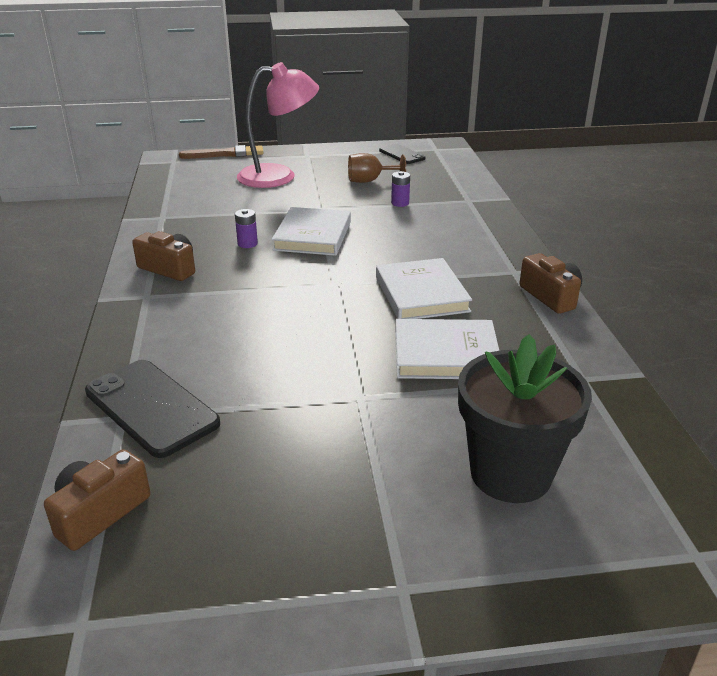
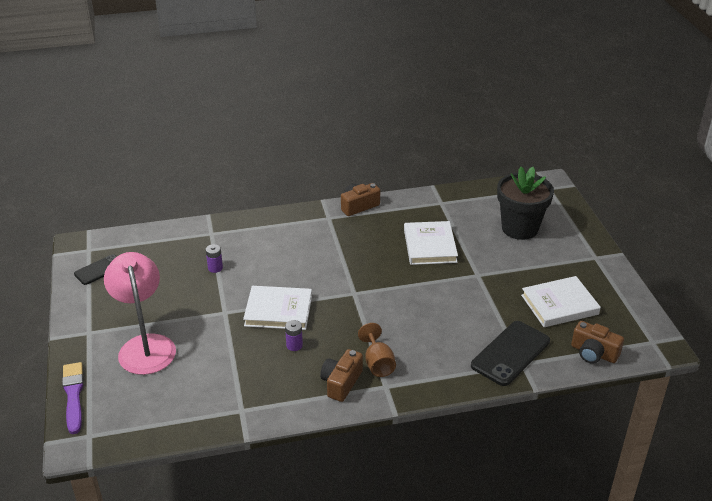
camera: 95 degrees left, 5 degrees up
brown brush [179,145,263,159] -> purple brush [62,362,84,434]
brown goblet [348,153,406,183] -> brown goblet moved to [358,323,396,377]
white book [376,258,472,319] -> white book moved to [521,276,601,327]

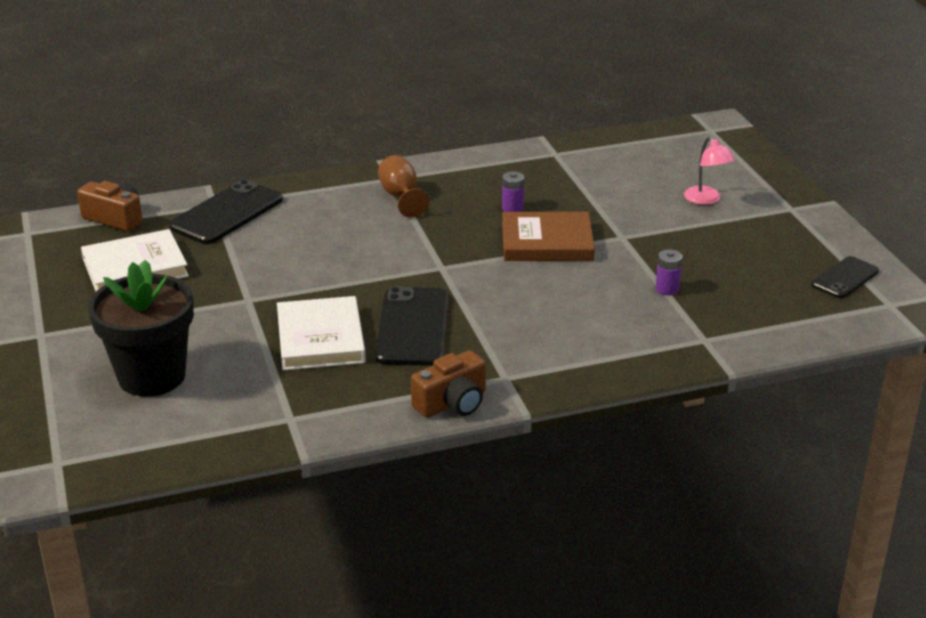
camera: 175 degrees right, 5 degrees down
purple brush [62,362,84,434] -> none
pink lamp [104,252,176,375] -> pink lamp [684,136,735,205], size x0.49
white book [243,286,312,330] -> brown book [502,212,595,261]
brown camera [320,349,363,402] -> none
none -> black phone [375,287,448,366]

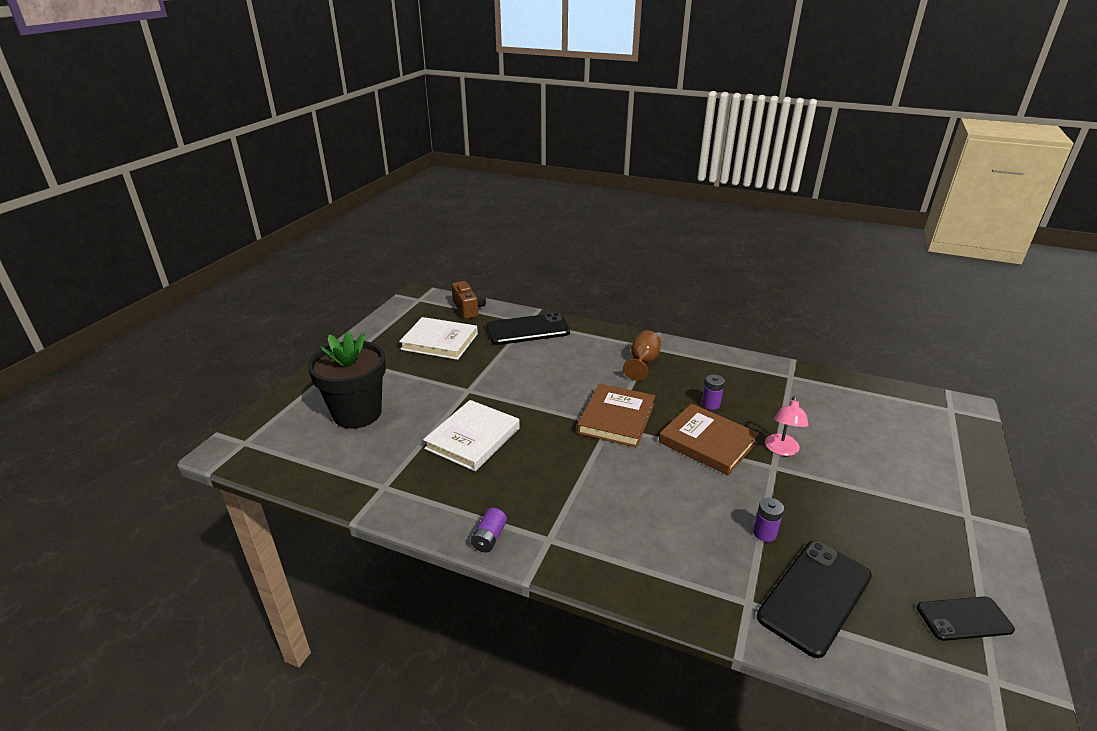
camera: 40 degrees right, 0 degrees up
black phone [375,287,448,366] -> black phone moved to [757,541,872,658]
brown camera [411,350,486,418] -> purple battery [471,508,507,553]
pink lamp [684,136,735,205] -> pink lamp moved to [765,396,809,456]
none -> brown book [577,384,655,448]

